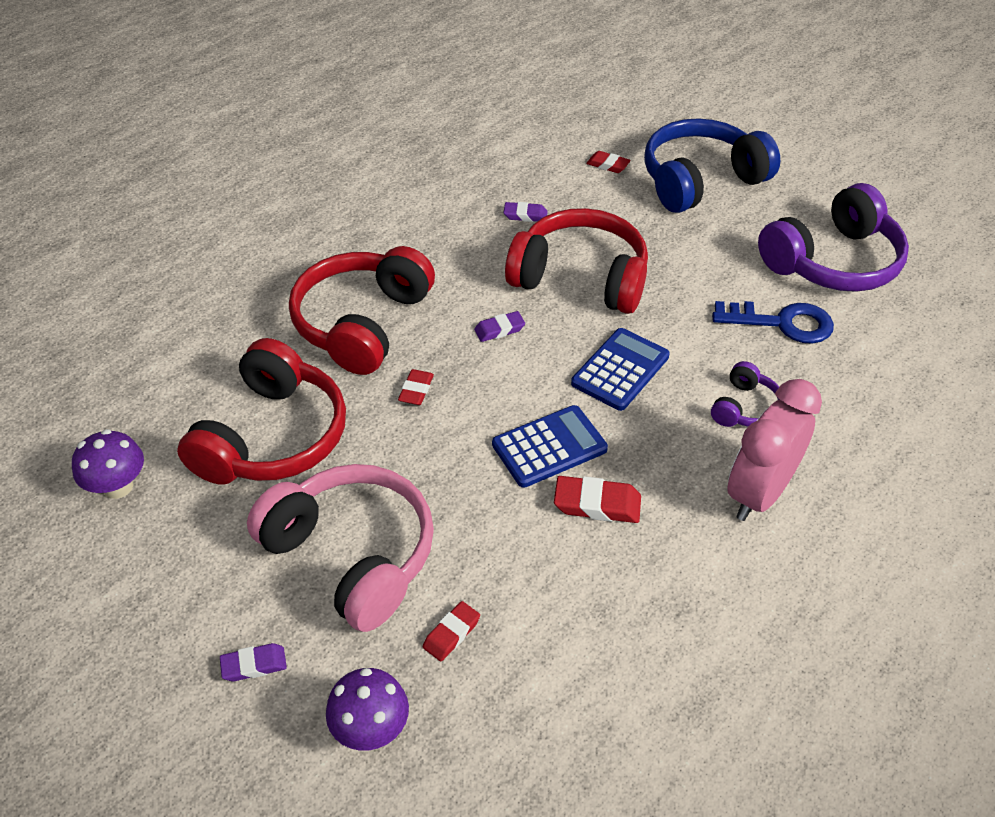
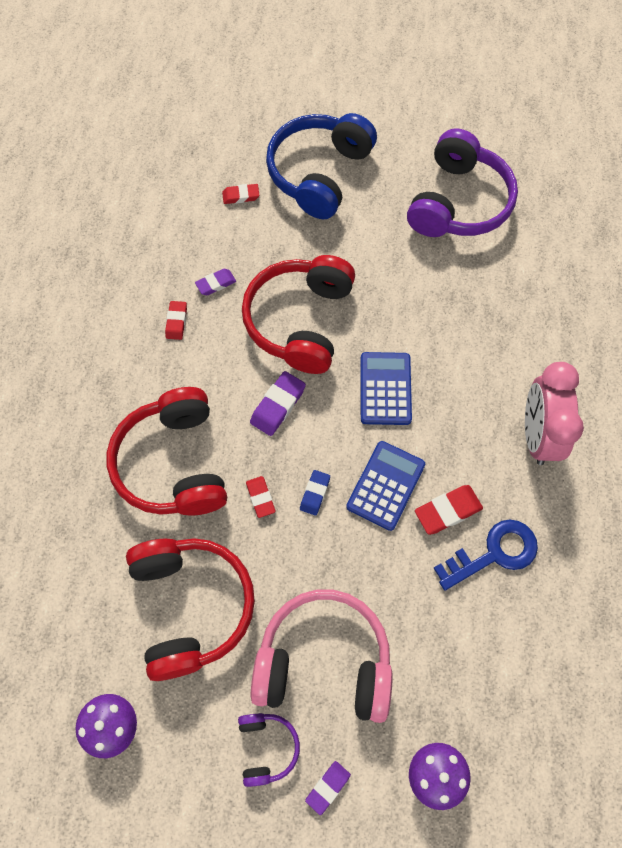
camera: 35 degrees left, 20 degrees up
red eraser [423,601,480,661] -> red eraser moved to [165,301,187,340]
purple eraser [474,311,525,342] -> purple eraser [250,371,306,436], size x1.55
red headphones [505,208,648,314] -> red headphones turned 60 degrees counterclockwise [242,255,355,374]
purple headphones [711,361,780,427] -> purple headphones moved to [238,713,300,787]
blue key [712,301,834,344] -> blue key moved to [434,520,538,590]
none -> blue eraser [300,470,330,516]

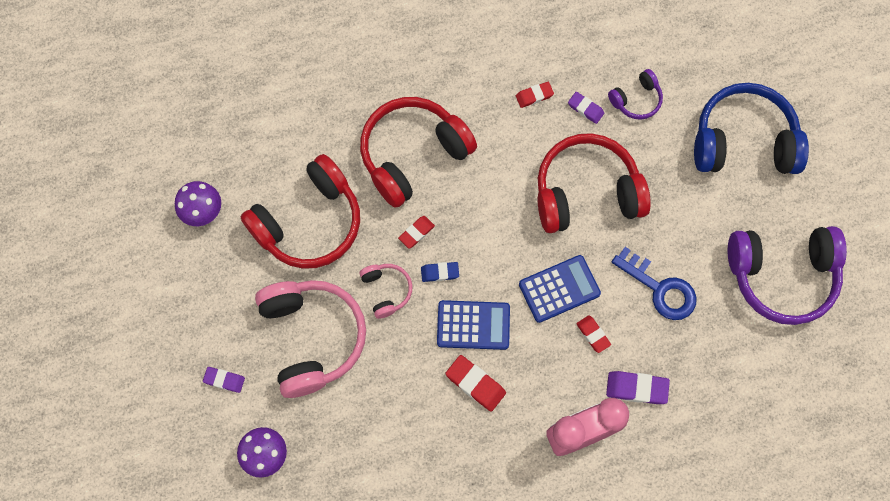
camera: 65 degrees right, 5 degrees up
red eraser [222,184,259,204] -> red eraser moved to [576,315,611,353]
purple headphones [238,713,300,787] -> purple headphones moved to [608,69,663,120]
purple eraser [250,371,306,436] -> purple eraser moved to [606,371,670,404]
blue key [434,520,538,590] -> blue key moved to [612,247,696,320]
none -> pink headphones [360,264,413,319]

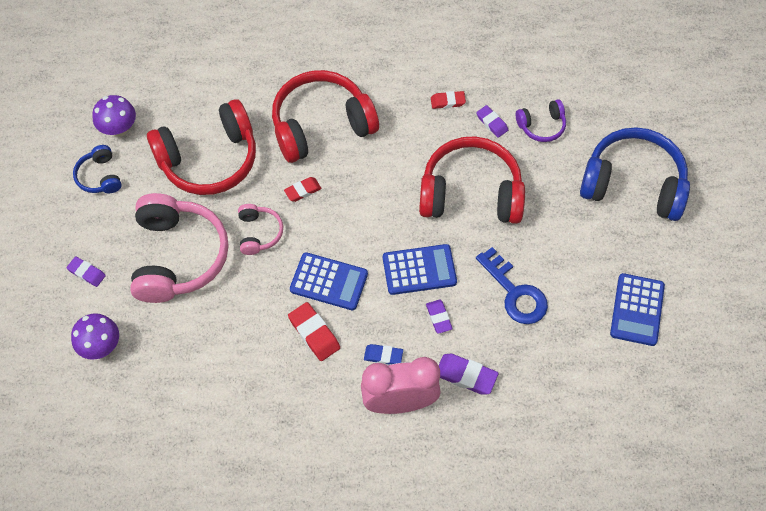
camera: 15 degrees right, 10 degrees down
blue eraser [421,262,459,282] -> blue eraser moved to [364,344,403,365]
red eraser [576,315,611,353] -> purple eraser [426,300,453,334]
purple headphones [728,226,847,325] -> blue calculator [610,273,665,346]
none -> blue headphones [73,145,122,193]

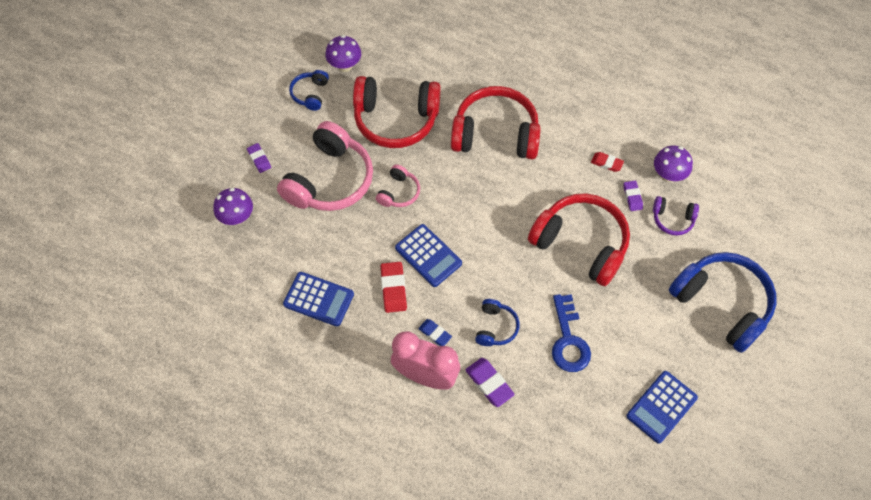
camera: 30 degrees right, 0 degrees up
red eraser [284,177,322,202] -> none
blue calculator [383,244,457,295] -> blue calculator moved to [283,272,354,326]
purple eraser [426,300,453,334] -> blue headphones [475,299,520,346]
none -> purple mushroom [654,146,693,182]

